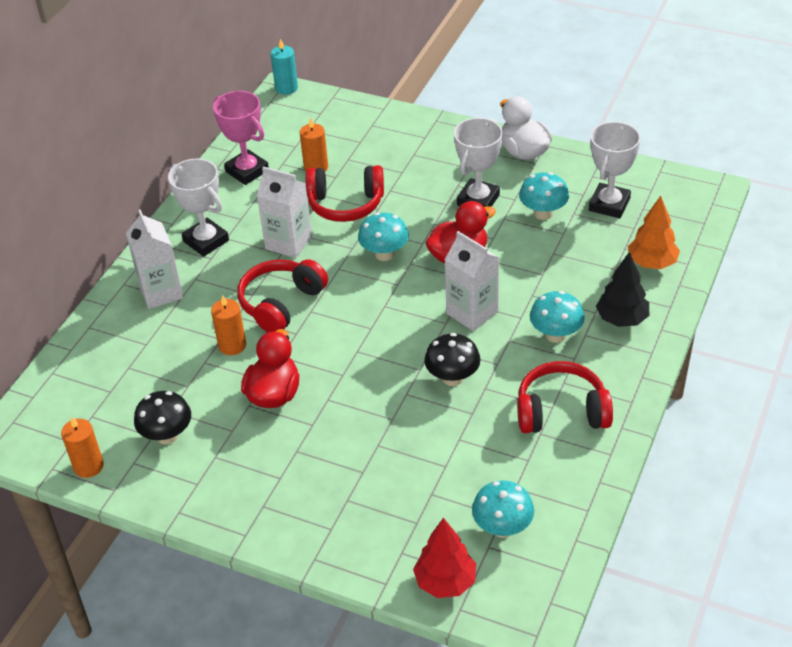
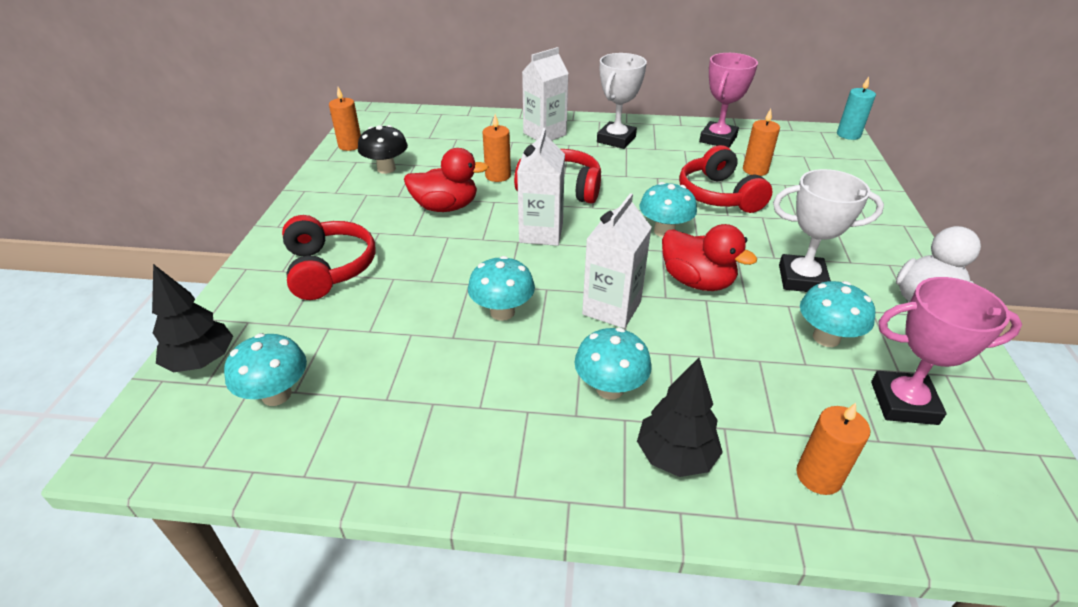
camera: 70 degrees right, 5 degrees down
white carton [257,166,312,258] -> white carton moved to [517,128,565,246]
red tree [413,518,476,598] -> black tree [152,264,233,372]
black mushroom [424,333,480,386] -> turquoise mushroom [468,256,535,321]
red headphones [517,361,613,433] -> red headphones moved to [282,215,376,300]
white trophy [589,122,641,218] -> pink trophy [871,277,1022,425]
orange tree [628,196,680,269] -> orange candle [796,403,870,495]

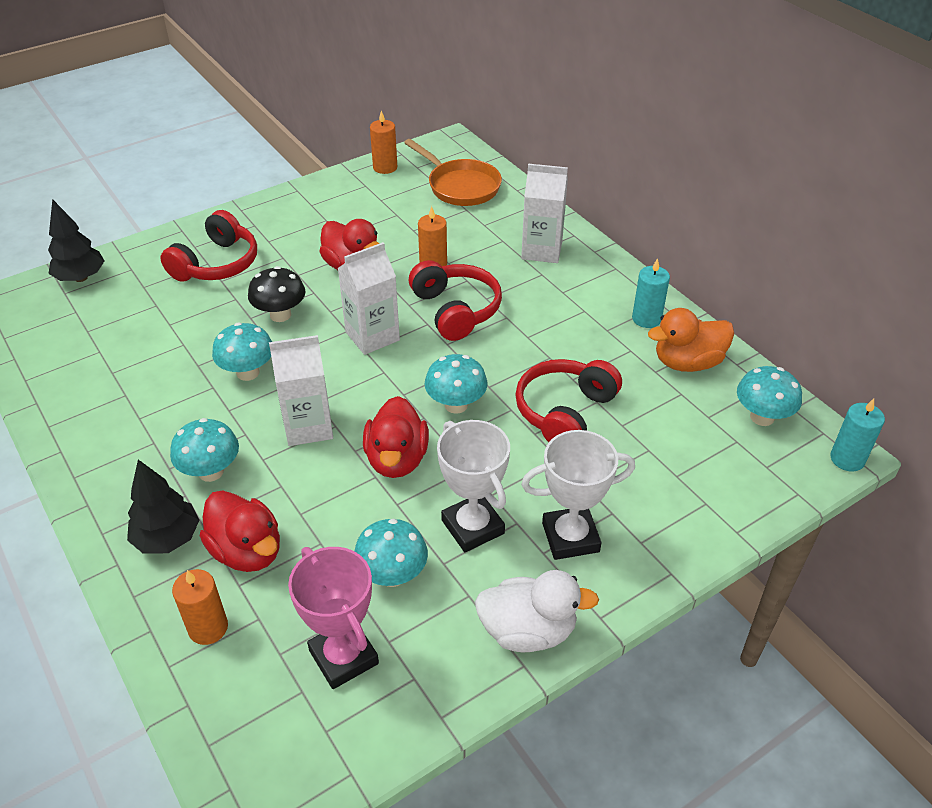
camera: 50 degrees right, 5 degrees up
turquoise mushroom [224,333,307,406] -> turquoise mushroom moved to [737,366,802,426]
black mushroom [358,125,408,174] -> black mushroom moved to [248,266,306,322]
white trophy [597,53,647,149] -> white trophy moved to [521,430,635,560]
pink trophy [699,53,758,148] -> orange duck [648,308,734,372]
orange candle [743,109,780,176] -> none
none -> red duck [200,490,280,572]
none -> orange pan [404,139,502,206]
none -> turquoise candle [632,258,670,328]

